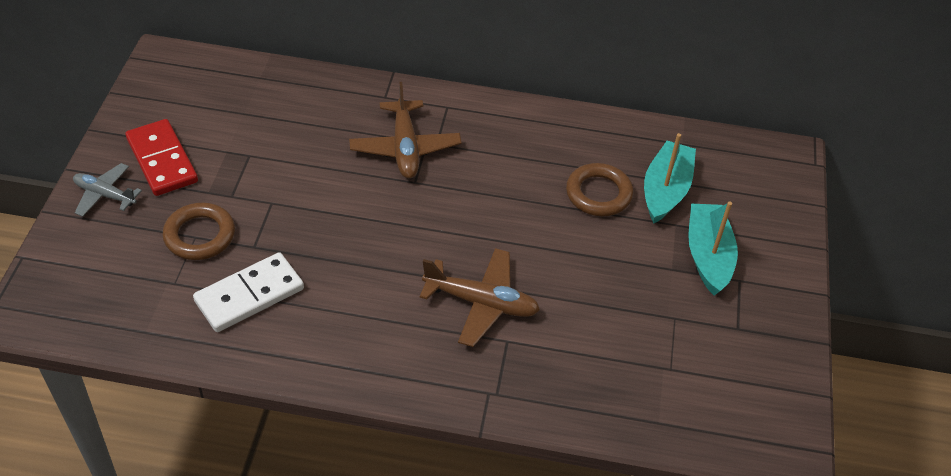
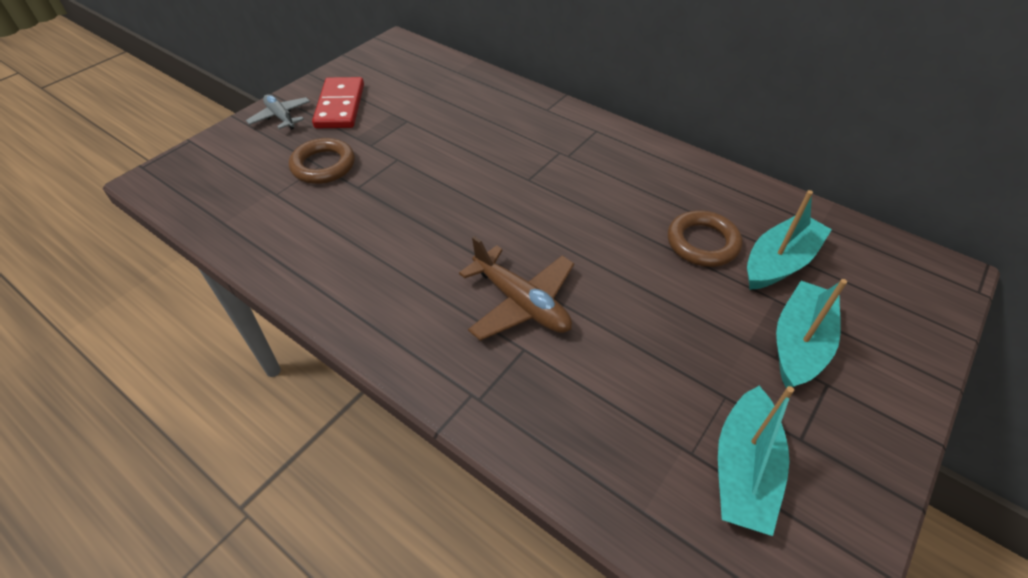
camera: 30 degrees right, 0 degrees up
white domino [193,252,304,332] -> none
brown plane [349,82,461,178] -> none
none -> turquoise boat [718,386,794,536]

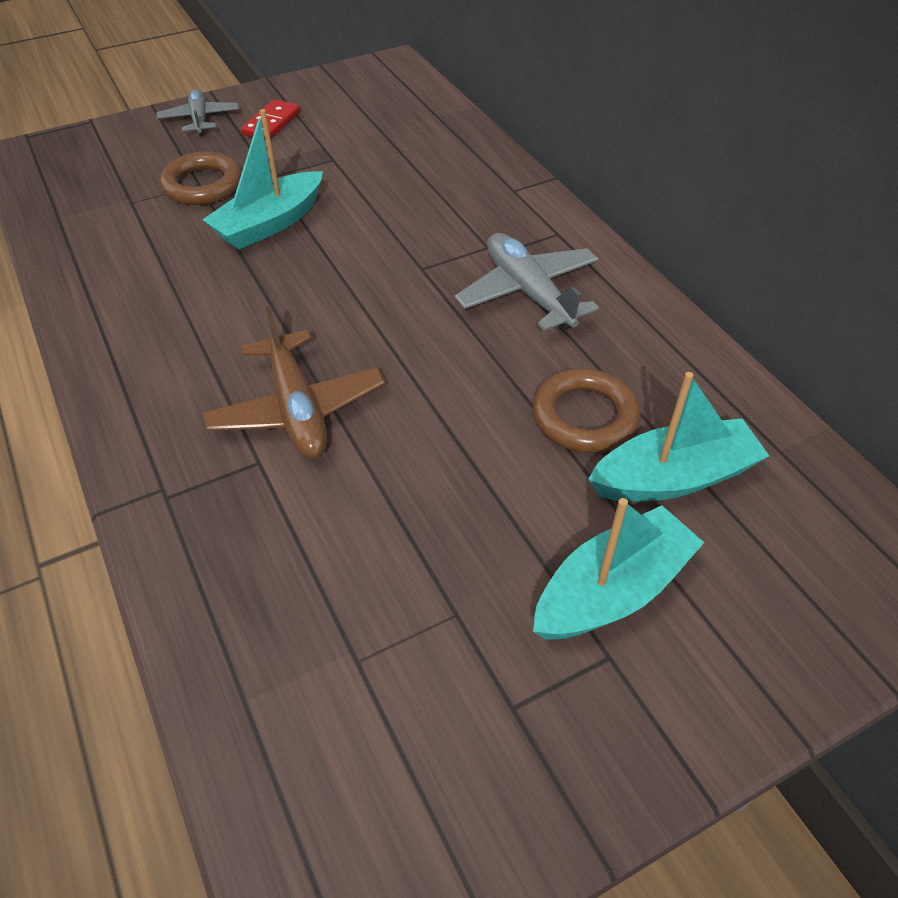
camera: 25 degrees right, 0 degrees up
red domino [312,77,364,128] -> red domino [241,99,300,139], size x0.64
turquoise boat [718,386,794,536] -> turquoise boat moved to [202,109,323,250]
none -> grey plane [455,233,599,331]

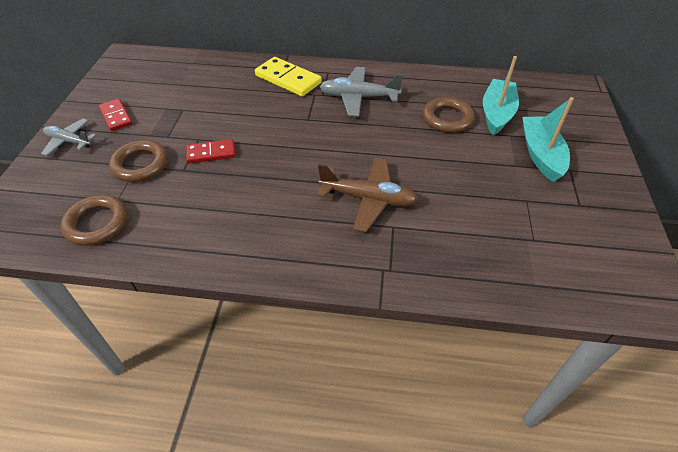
camera: 55 degrees left, 0 degrees up
turquoise boat [202,109,323,250] -> red domino [186,139,236,163]
none -> brown ring [60,195,128,246]
none -> yellow domino [255,57,322,96]

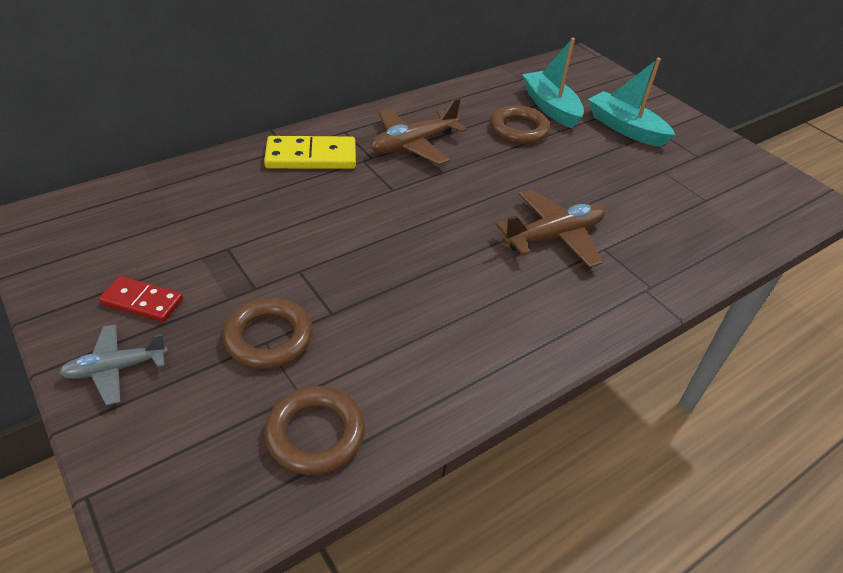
camera: 45 degrees left, 5 degrees down
red domino [186,139,236,163] -> none
grey plane [320,67,403,117] -> brown plane [371,98,467,165]

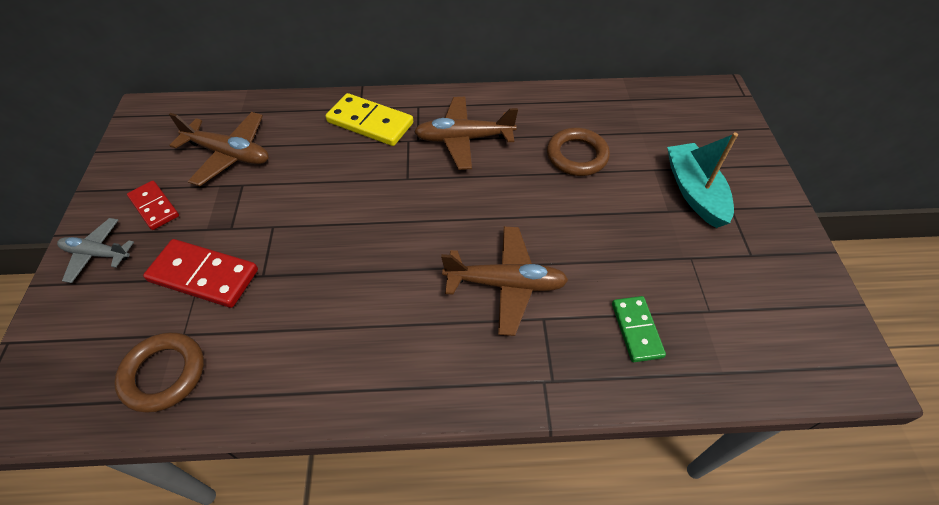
camera: 35 degrees right, 10 degrees up
brown ring [223,298,313,369] -> red domino [143,239,258,308]
turquoise boat [522,38,584,128] -> none
none -> brown plane [169,112,269,186]
none -> green domino [612,296,666,362]

